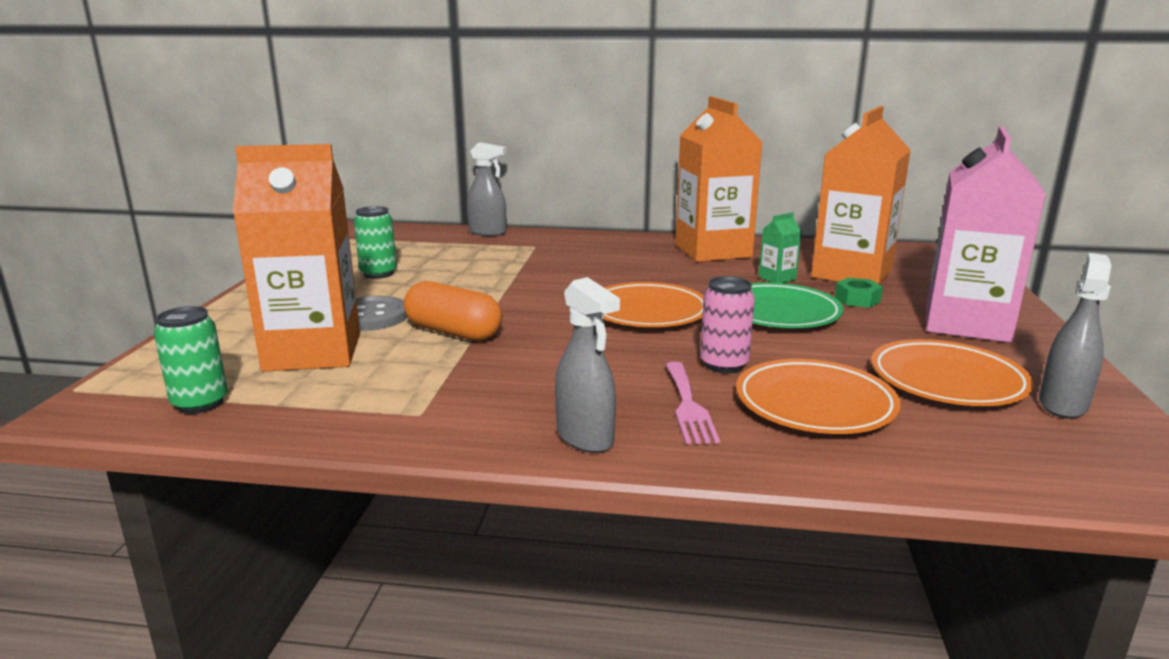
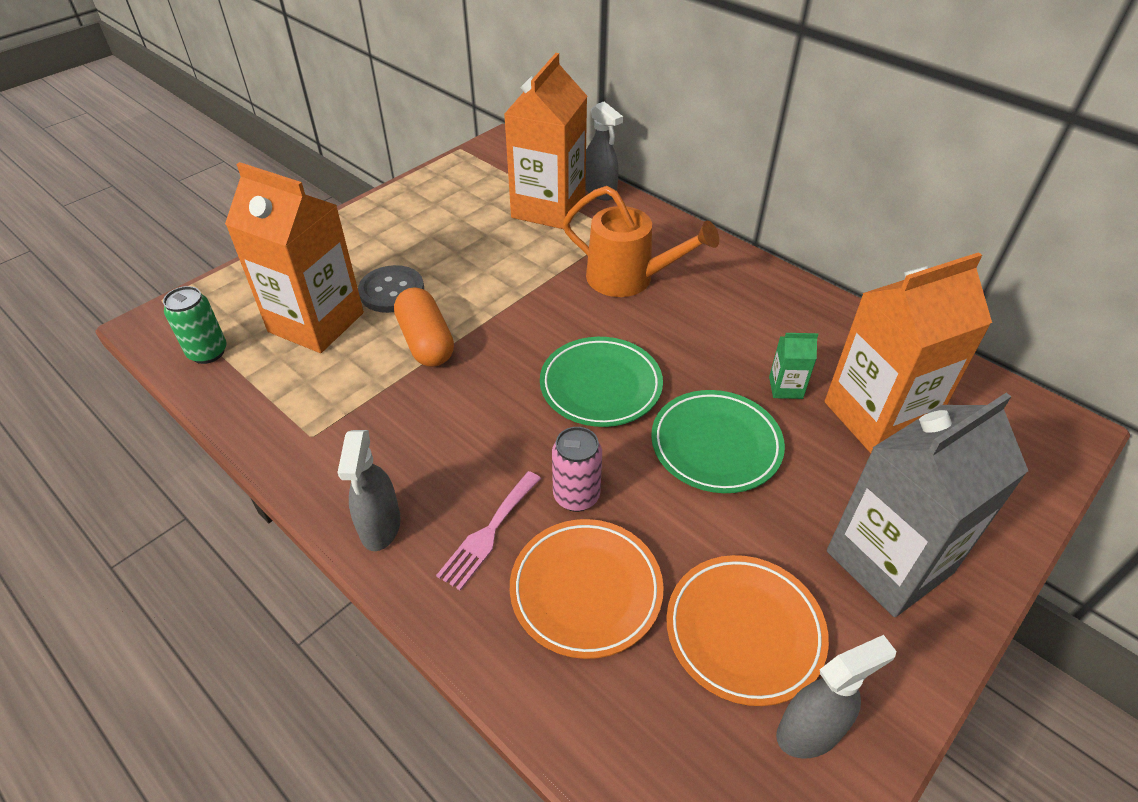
camera: 35 degrees right, 25 degrees up
green can [354,206,397,279] -> none
orange plate [603,282,704,327] -> green plate [540,337,663,427]
orange carton [675,96,763,262] -> orange carton moved to [504,53,587,229]
green nut [835,278,883,308] -> none
pink carton [926,126,1046,343] -> grey carton [827,393,1028,617]
none -> orange watering can [563,186,719,297]

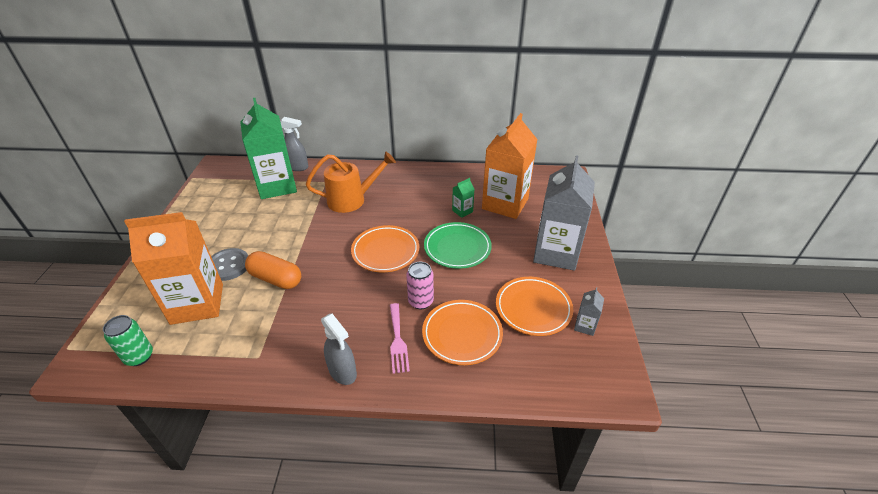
camera: 40 degrees left, 5 degrees down
orange carton [504,53,587,229] -> green carton [240,98,297,199]
green plate [540,337,663,427] -> orange plate [351,225,419,272]
grey spray bottle [776,635,896,759] -> grey carton [574,287,604,336]

